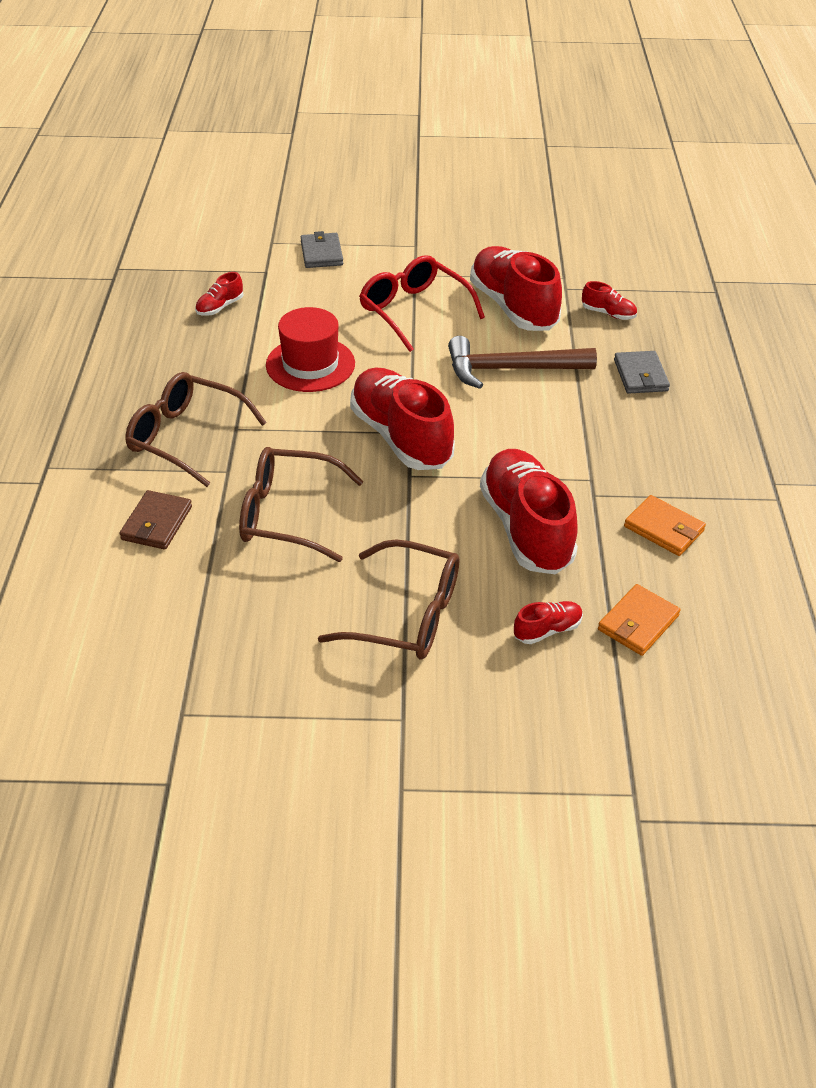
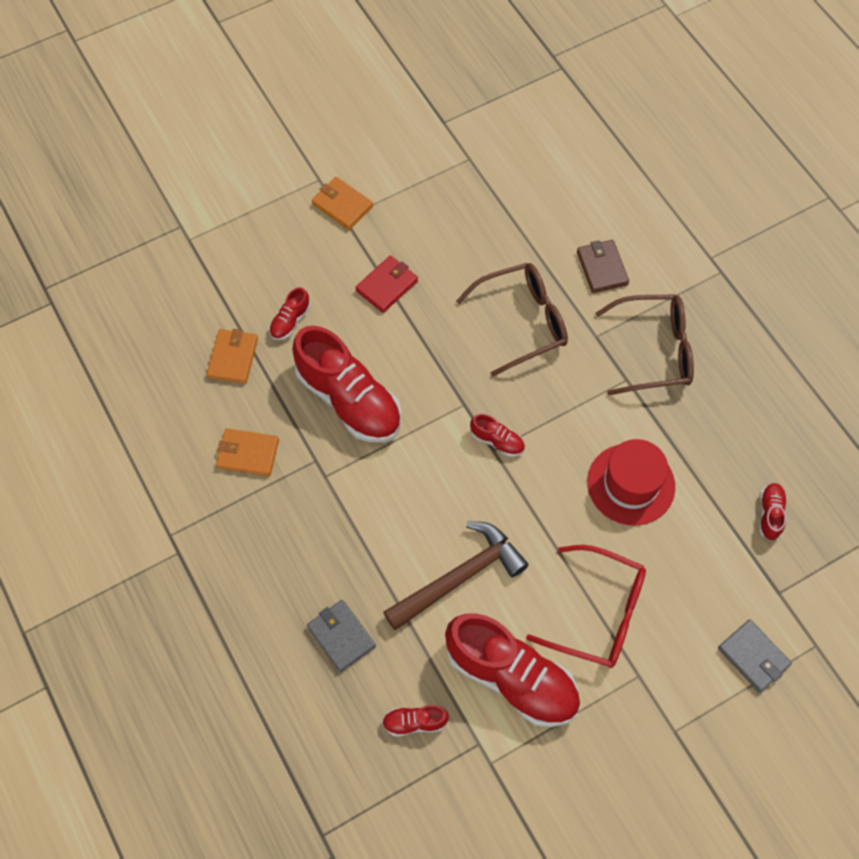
camera: 150 degrees right, 20 degrees up
brown glasses [318,539,459,660] -> red wallet [355,255,418,313]
red shoe [350,368,455,470] -> red shoe [470,414,525,457], size x0.43
none -> orange wallet [312,177,373,230]

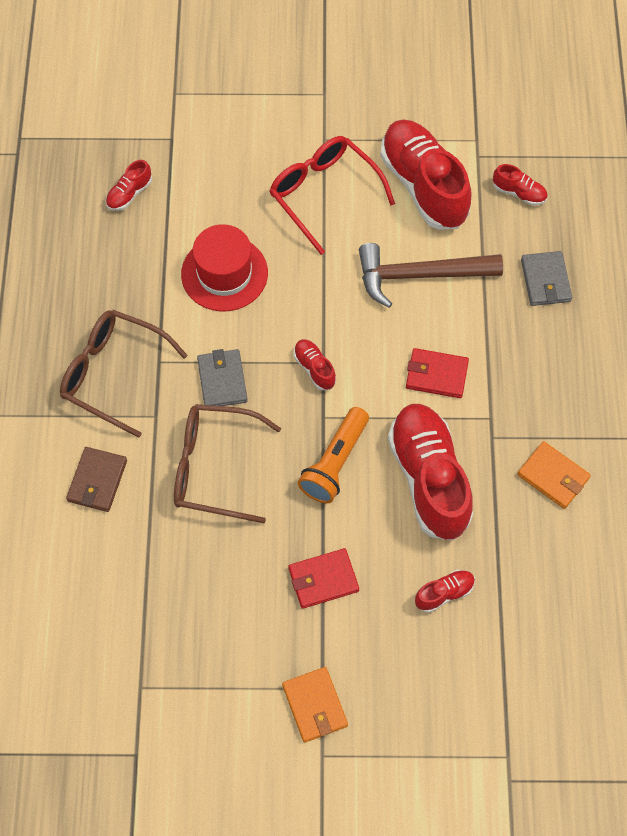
camera: 150 degrees left, 0 degrees up
orange wallet [207,329,258,384] -> none
grey wallet [718,619,792,693] -> grey wallet moved to [197,349,248,406]
none -> orange flashlight [298,407,369,503]
none -> red wallet [406,348,469,398]

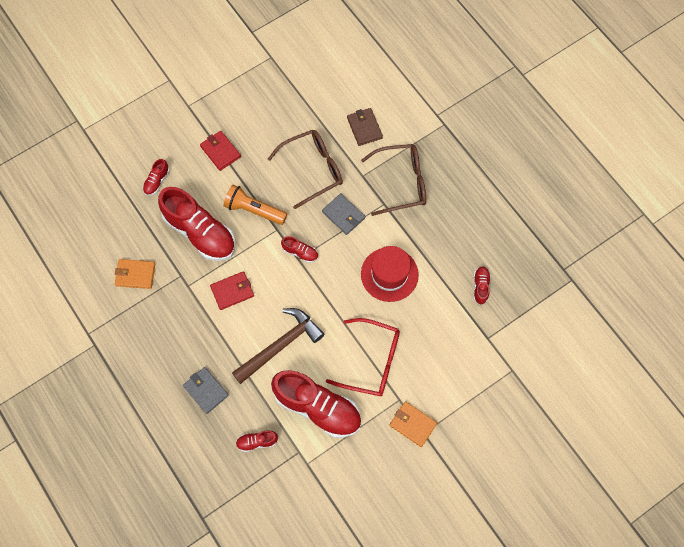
camera: 145 degrees right, 5 degrees up
orange wallet [282,667,348,743] -> orange wallet moved to [390,401,437,447]
red wallet [289,548,359,609] -> red wallet turned 75 degrees counterclockwise [200,131,241,171]
orange flashlight [298,407,369,503] -> orange flashlight turned 60 degrees counterclockwise [224,185,287,225]

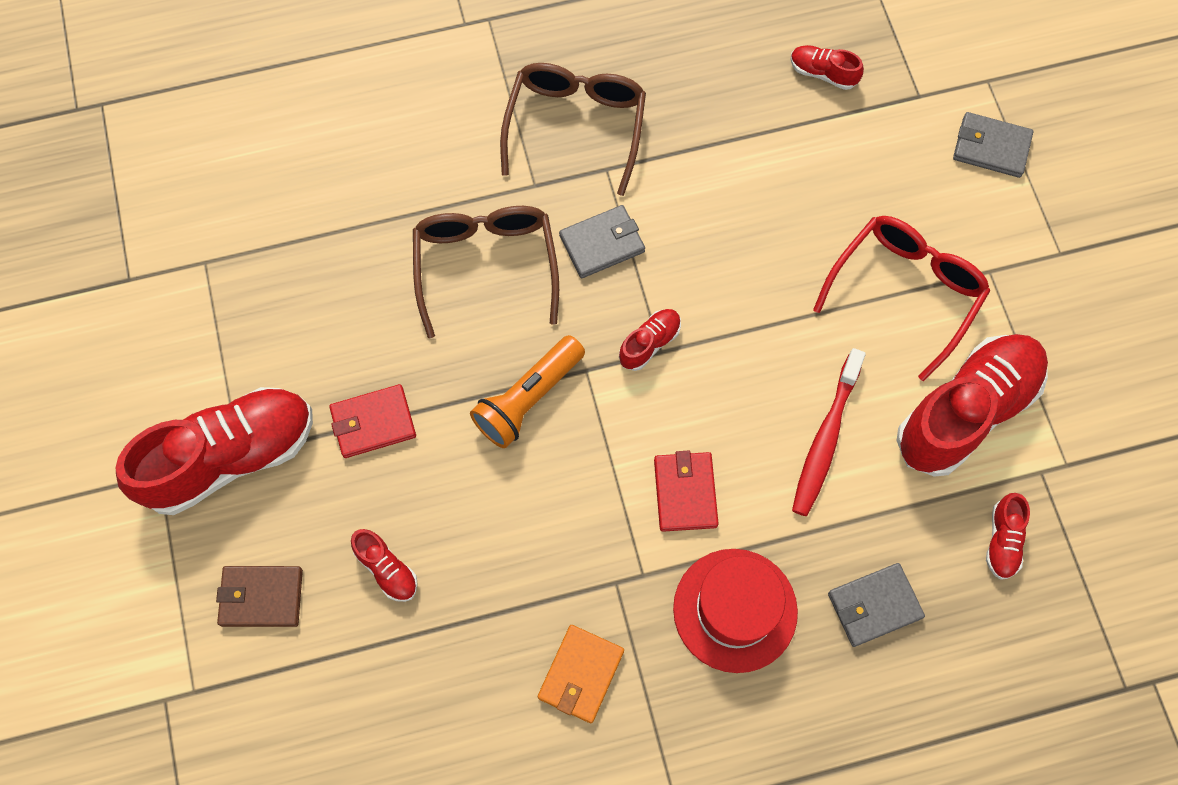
camera: 70 degrees left, 0 degrees up
red shoe [158,187,235,261] -> red shoe moved to [116,387,313,515]
brown hammer [232,308,325,384] -> red toothbrush [792,348,866,516]
brown wallet [347,108,383,146] -> brown wallet moved to [216,566,303,627]
red hat [361,246,419,302] -> red hat moved to [673,549,798,673]
orange wallet [390,401,437,447] -> none
none -> grey wallet [953,112,1033,178]

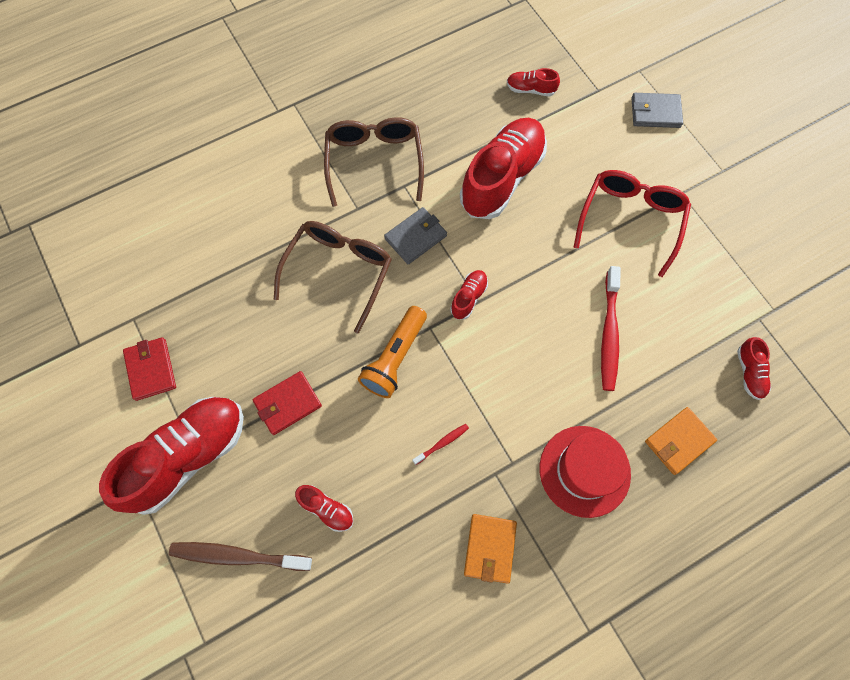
camera: 15 degrees left, 0 degrees up
brown wallet [216,566,303,627] -> brown toothbrush [169,542,312,571]
brown glasses [413,206,559,338] -> brown glasses turned 45 degrees clockwise [274,221,392,333]
red wallet [654,451,719,532] -> red wallet moved to [123,337,176,401]
grey wallet [828,563,925,647] -> orange wallet [645,407,717,475]
red shoe [897,334,1048,477] -> red shoe moved to [460,118,547,219]
none -> red toothbrush [412,424,469,465]

